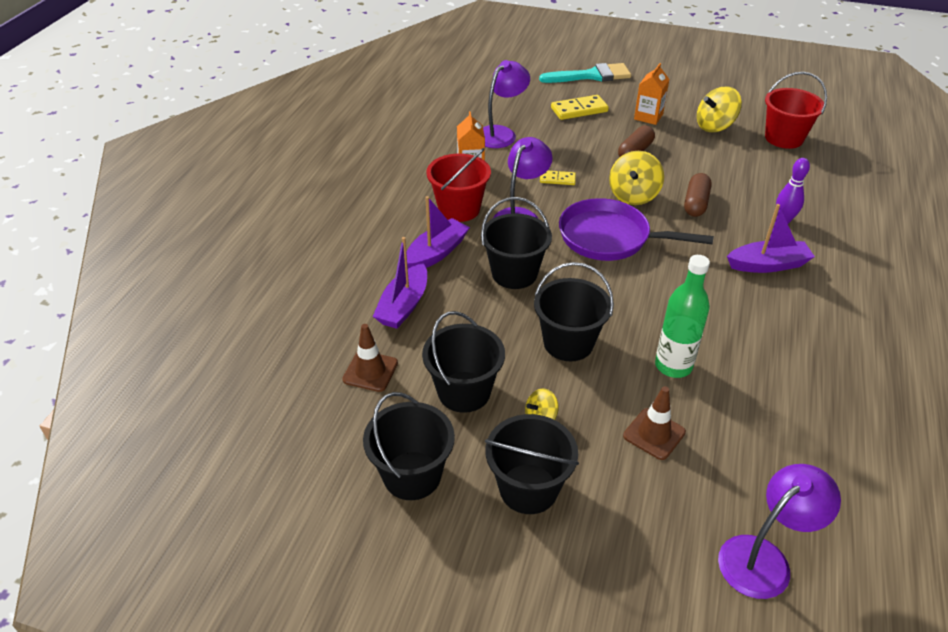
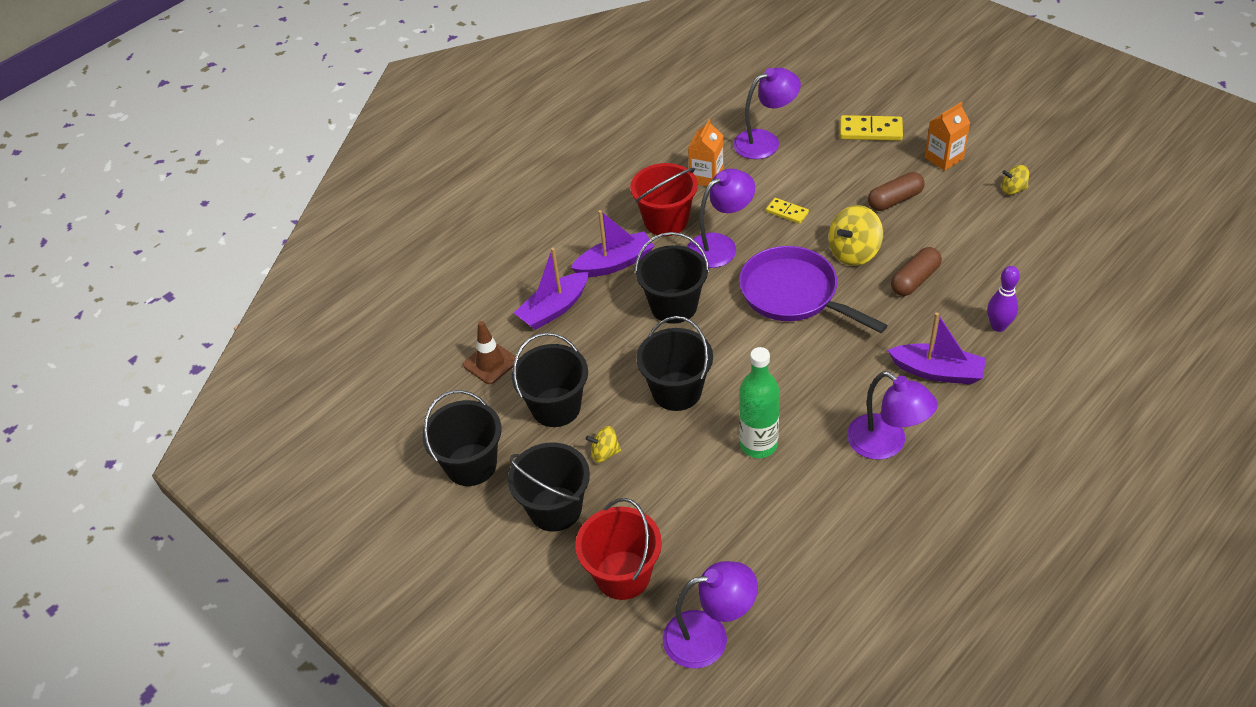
camera: 30 degrees right, 5 degrees up
turquoise brush [539,63,631,83] -> none
brown traffic cone [623,386,686,460] -> none
yellow spinning top [697,86,742,132] -> yellow spinning top [1002,165,1029,195], size x0.57
red bucket [765,72,827,149] -> red bucket moved to [575,498,662,600]
none -> purple lamp [847,371,938,460]

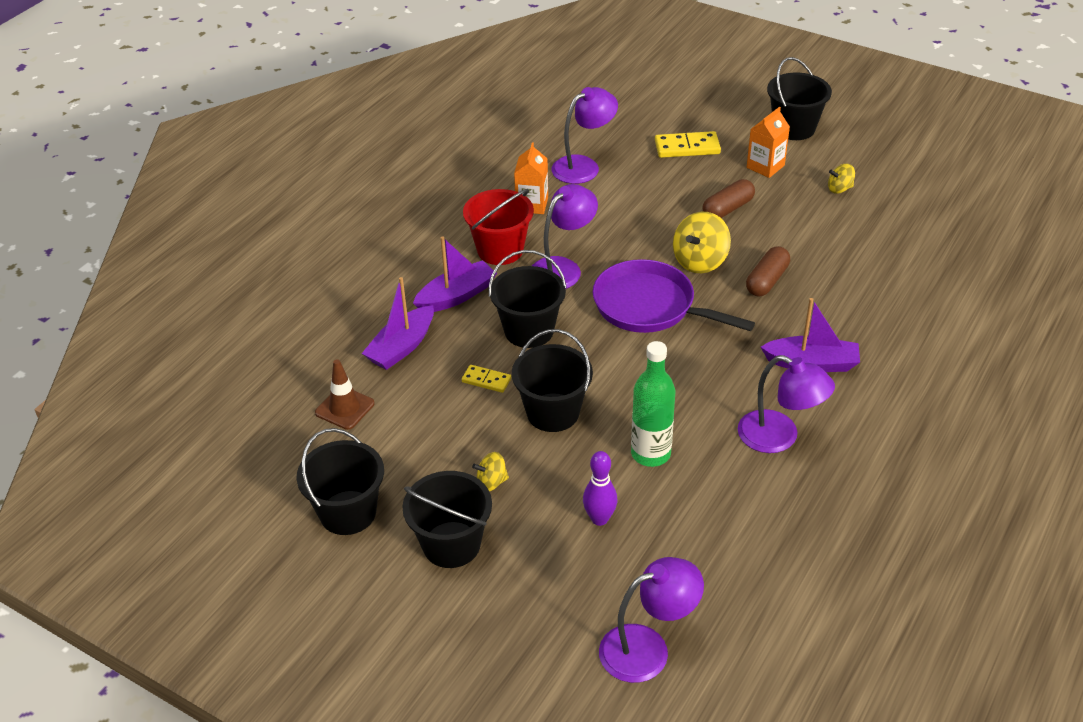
camera: 15 degrees left, 5 degrees down
black bucket [512,333,588,427] -> black bucket moved to [767,57,832,140]
red bucket [575,498,662,600] -> none
yellow domino [766,198,809,224] -> yellow domino moved to [462,365,511,393]
purple bowling pin [987,266,1020,332] -> purple bowling pin moved to [583,451,617,526]

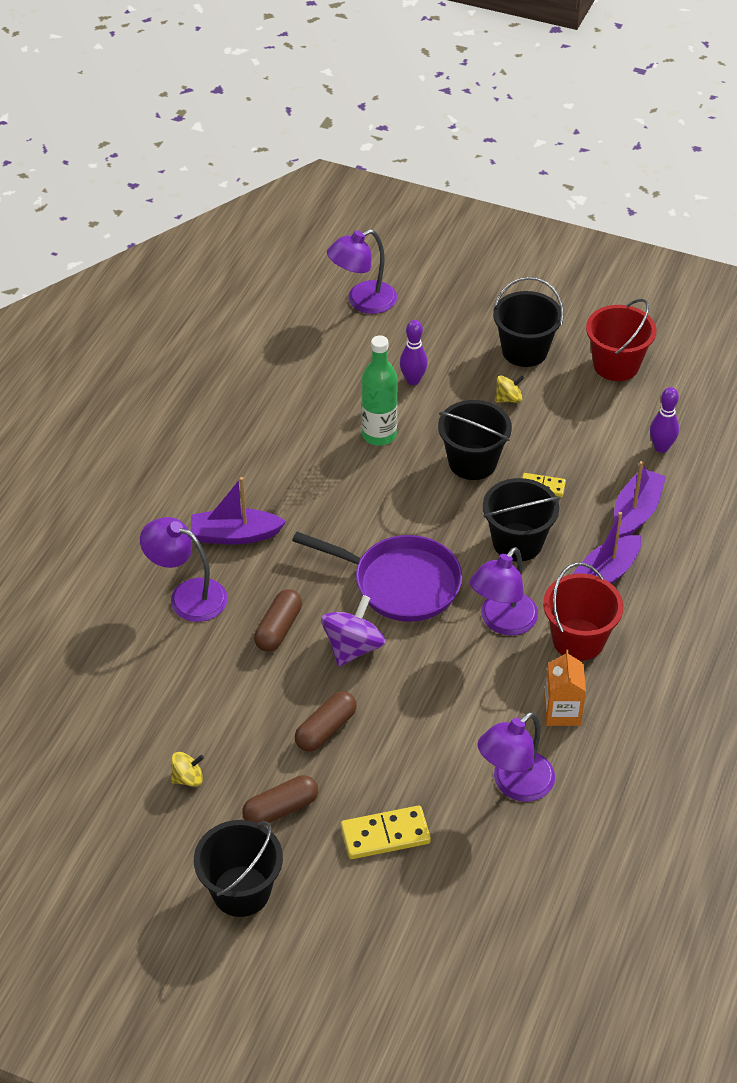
camera: 170 degrees right, 5 degrees up
black bucket [297,428,384,535] -> red bucket [586,299,656,381]
brown traffic cone [315,359,374,430] -> purple bowling pin [650,387,679,453]
yellow spinning top [673,212,731,273] -> purple spinning top [321,595,385,666]
purple lamp [738,355,835,453] -> purple lamp moved to [140,517,228,622]
orange carton [747,107,790,178] -> brown capsule [242,775,318,826]

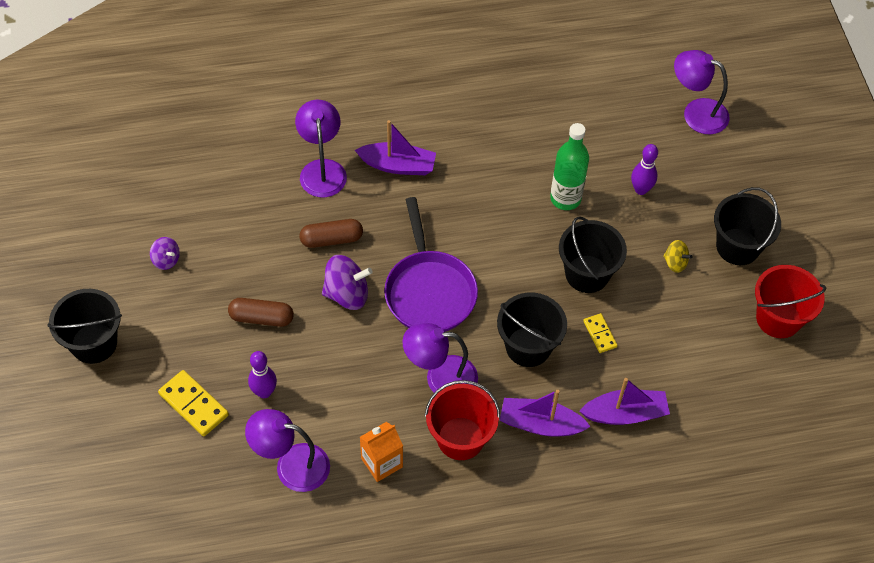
camera: 55 degrees right, 10 degrees up
yellow spinning top [171,752,204,787] -> purple spinning top [150,237,180,270]
purple boat [191,477,286,544] -> purple boat turned 135 degrees clockwise [355,120,436,175]
brown capsule [242,775,318,826] -> none
purple bowling pin [650,387,679,453] -> purple bowling pin moved to [248,351,277,398]

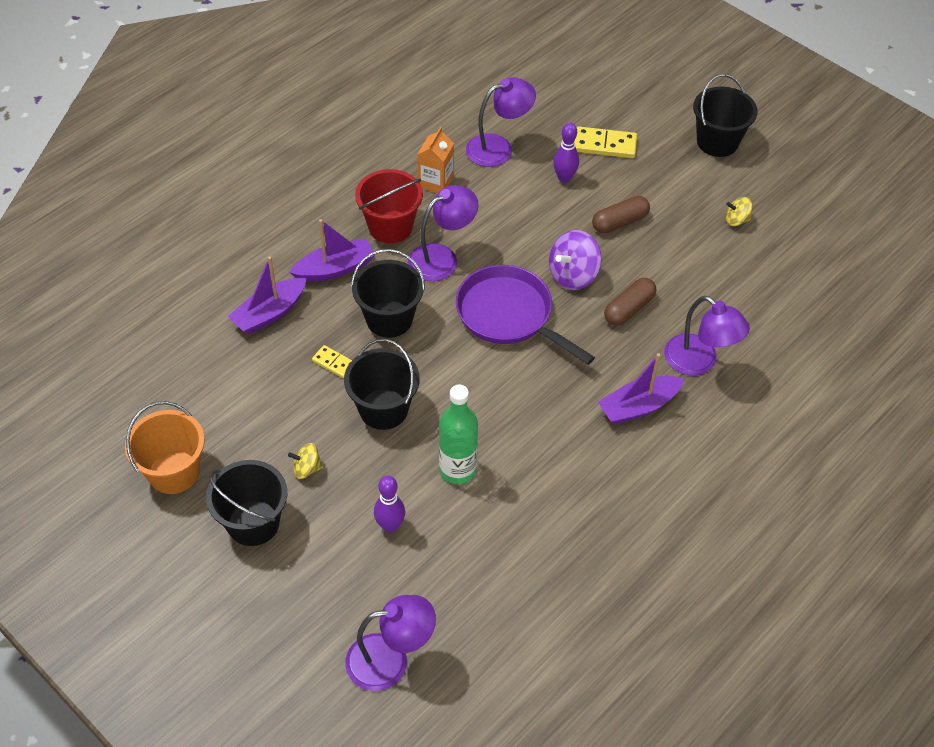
camera: 145 degrees right, 5 degrees down
purple spinning top [150,237,180,270] -> yellow spinning top [726,197,752,226]
red bucket [755,265,827,338] -> orange bucket [125,401,205,494]

